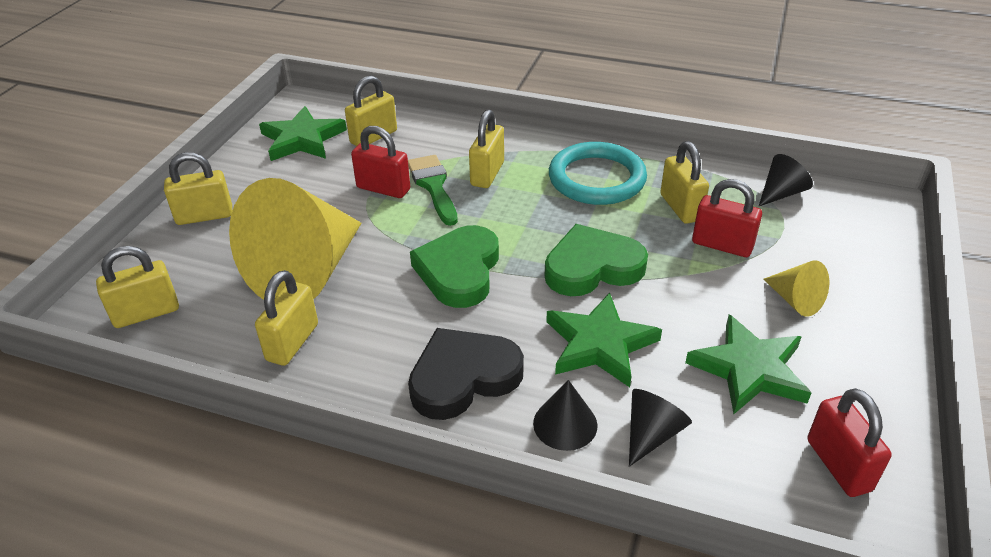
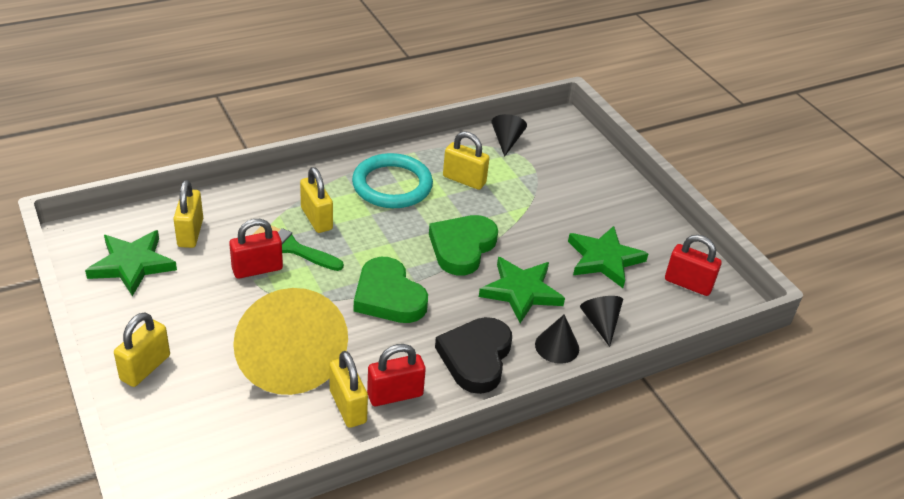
camera: 50 degrees left, 0 degrees up
yellow padlock [96,246,179,328] -> none
red padlock [692,179,762,257] -> red padlock moved to [367,344,426,406]
yellow cone [763,260,829,317] -> none

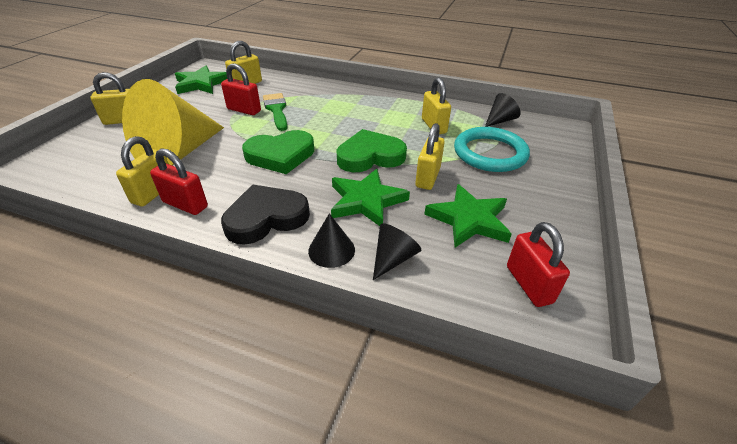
camera: 50 degrees right, 0 degrees up
yellow padlock [300,167,333,233] -> yellow padlock moved to [415,123,445,190]
turquoise ring [352,153,433,208] -> turquoise ring moved to [454,127,530,172]
green heart [354,257,428,323] -> green heart turned 120 degrees counterclockwise [242,130,314,174]

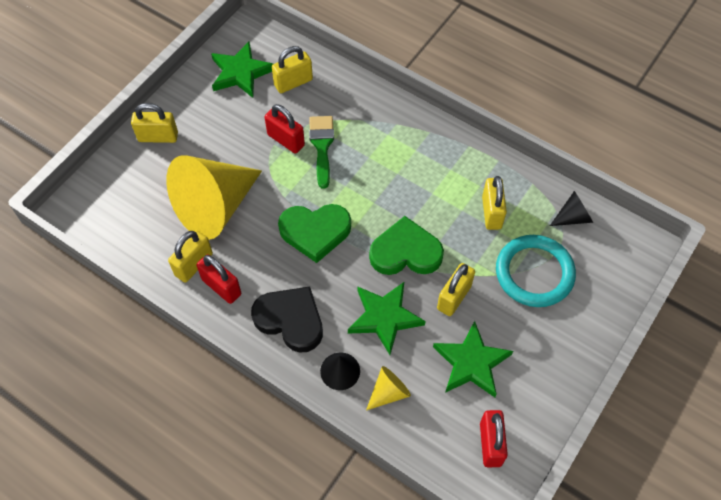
camera: 15 degrees right, 20 degrees up
black heart [221,184,310,245] -> black heart turned 45 degrees clockwise [251,286,323,353]
black cone [373,223,421,280] -> yellow cone [366,366,411,410]

